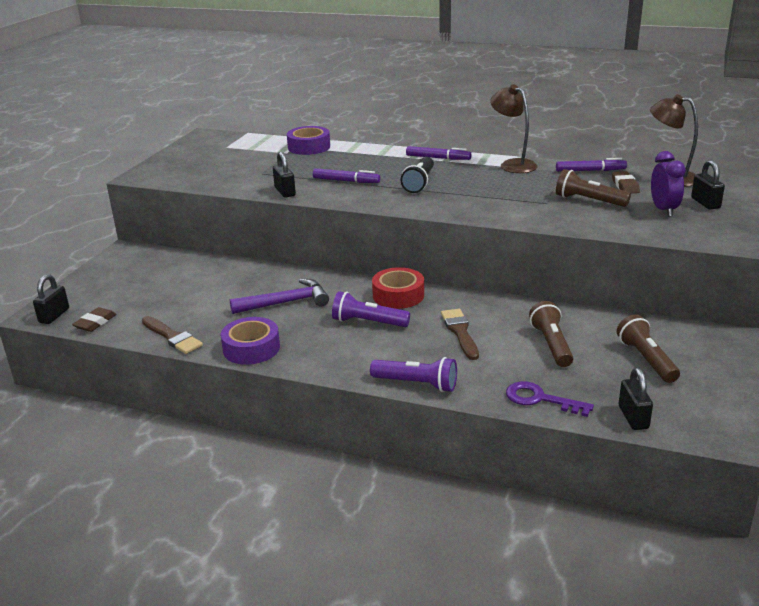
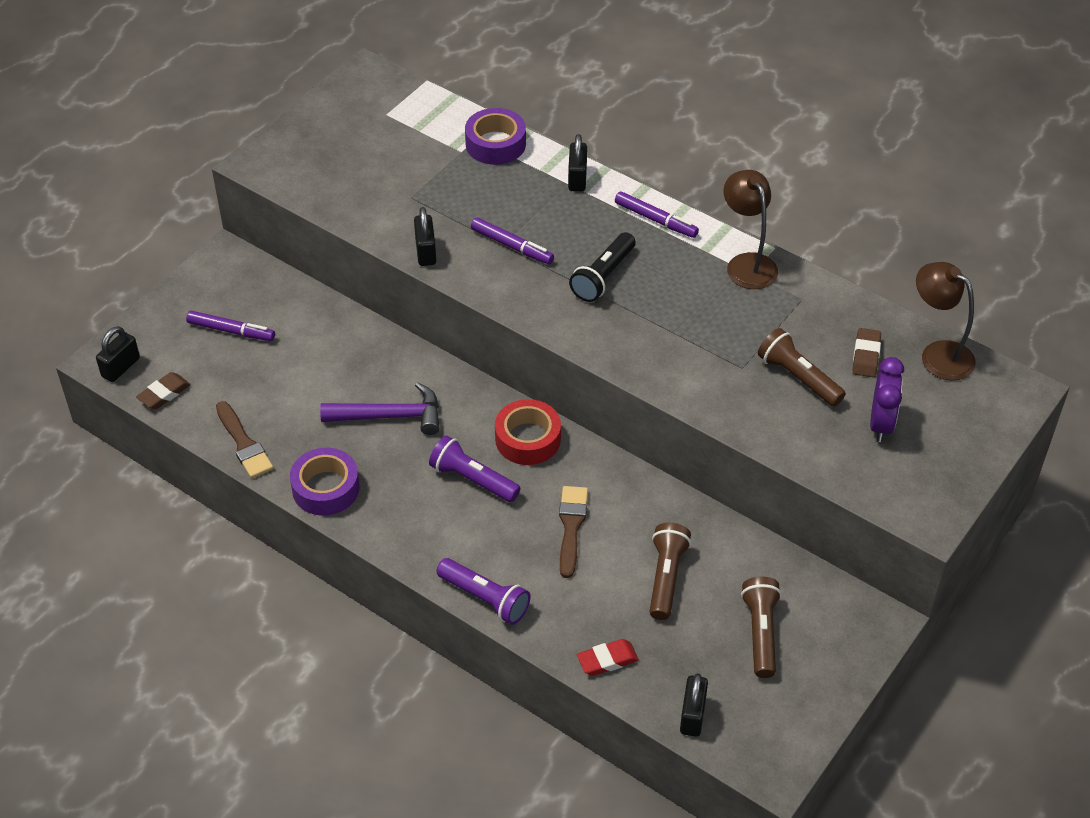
camera: 15 degrees right, 20 degrees up
purple key [506,381,594,417] -> red eraser [577,639,639,676]
purple marker [556,158,627,172] -> purple marker moved to [186,310,275,341]
black padlock [691,160,725,210] -> black padlock moved to [568,134,587,191]

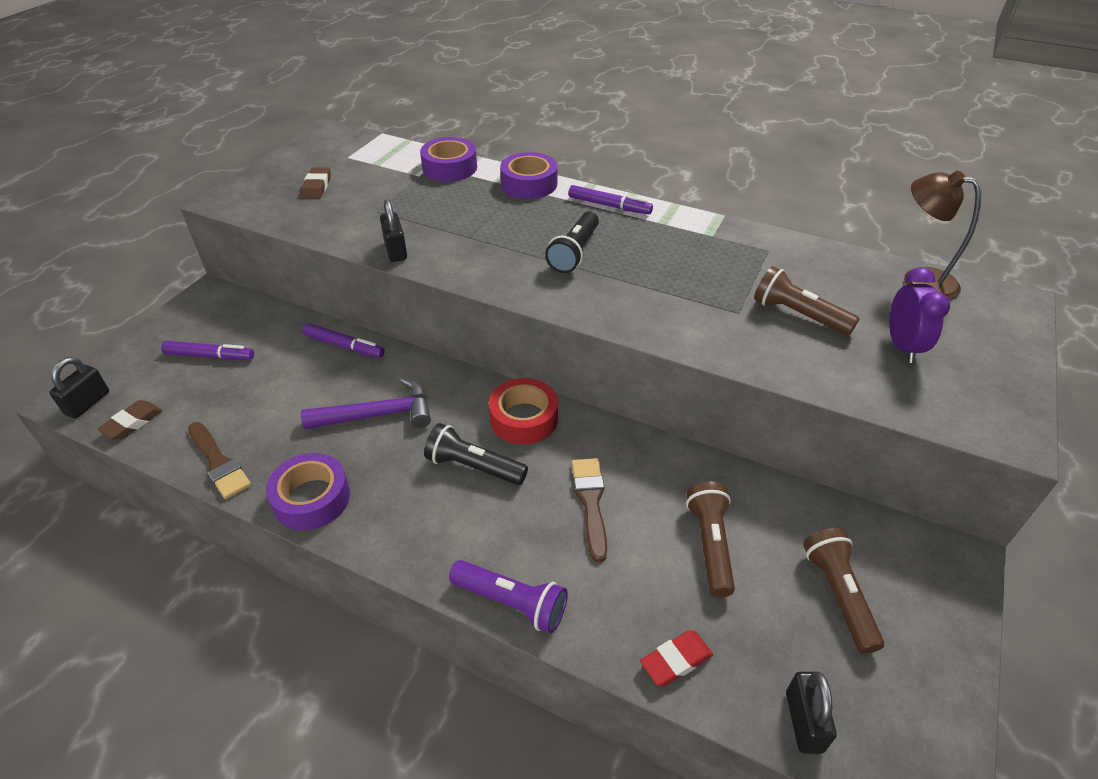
camera: 10 degrees left, 5 degrees down
purple flashlight [429,435,521,502] -> black flashlight [424,423,528,485]
purple marker [471,217,554,264] -> purple marker moved to [303,323,385,358]
black padlock [568,134,587,191] -> purple tape [500,152,558,199]
brown lamp [723,170,778,289] -> none
brown eraser [852,328,881,377] -> brown eraser moved to [301,167,331,199]

